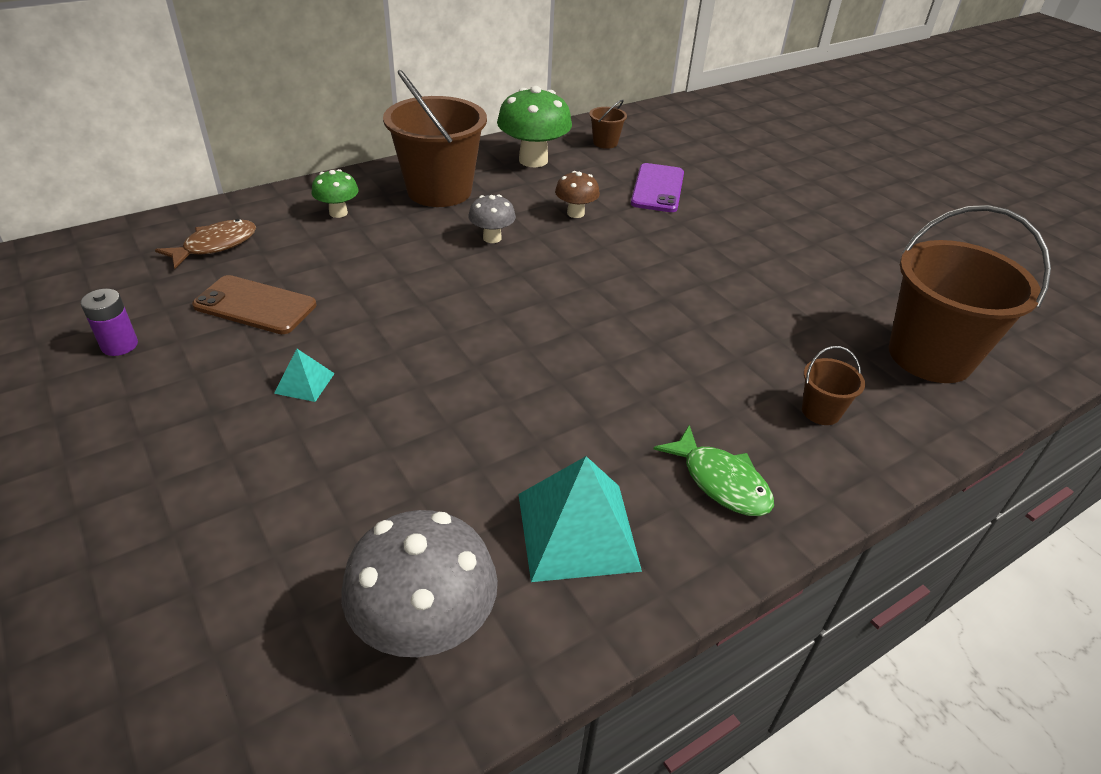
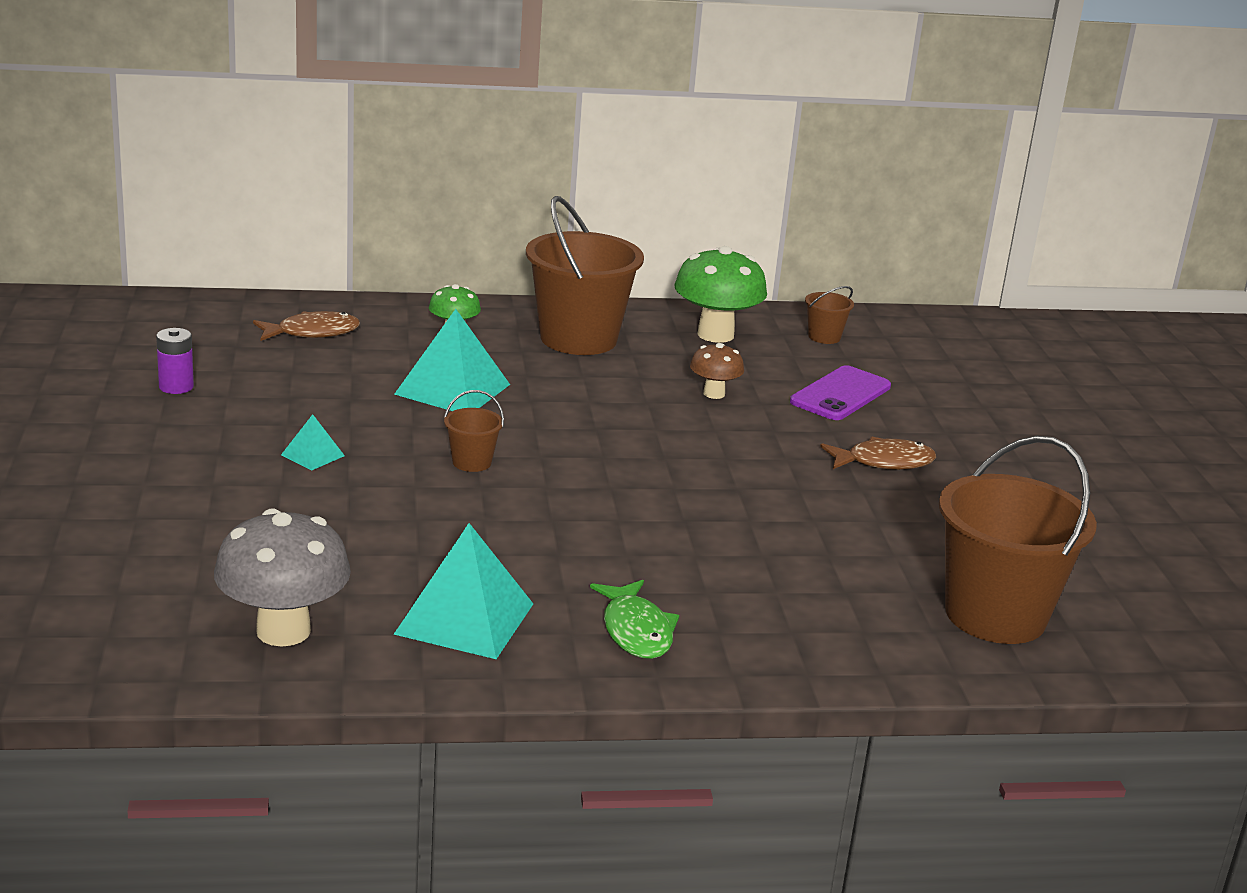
camera: 25 degrees right, 15 degrees down
brown phone [192,275,316,334] -> none
grey mushroom [468,194,516,243] -> none
brown bucket [802,346,865,425] -> brown bucket moved to [444,390,504,472]
none -> turquoise pyramid [394,309,510,411]
none -> brown fish [820,437,936,470]

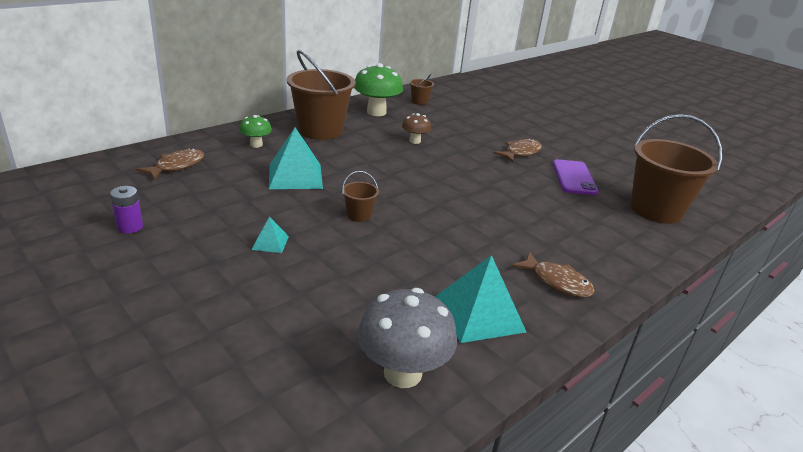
camera: 35 degrees left, 5 degrees up
green fish [590,580,679,659] -> brown fish [512,251,595,297]
purple phone [790,365,891,420] -> purple phone moved to [552,159,598,195]

